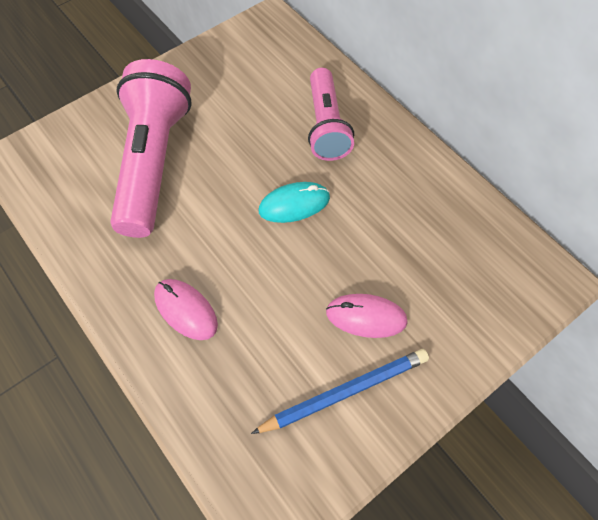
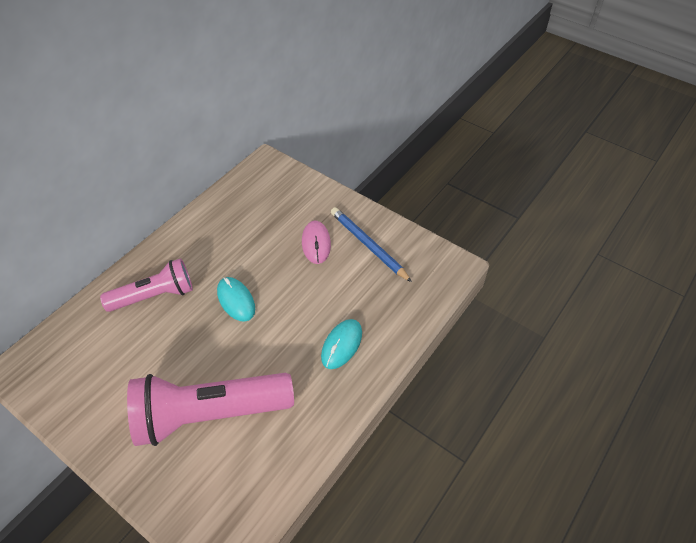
camera: 105 degrees left, 10 degrees down
pink mouse [154,279,218,340] -> turquoise mouse [321,319,362,369]

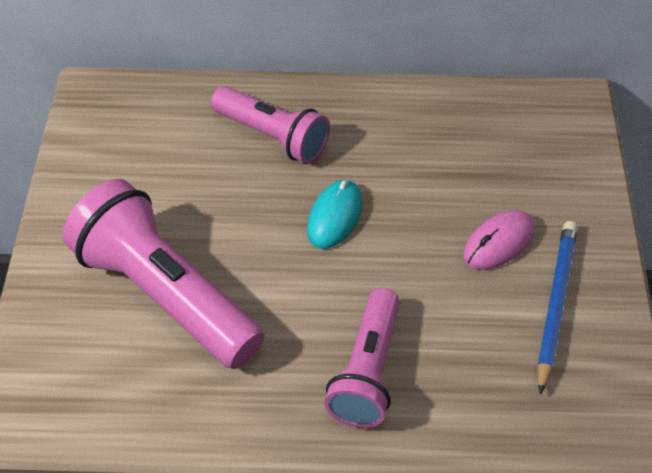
camera: 55 degrees right, 0 degrees up
turquoise mouse [321,319,362,369] -> pink flashlight [324,288,400,428]

